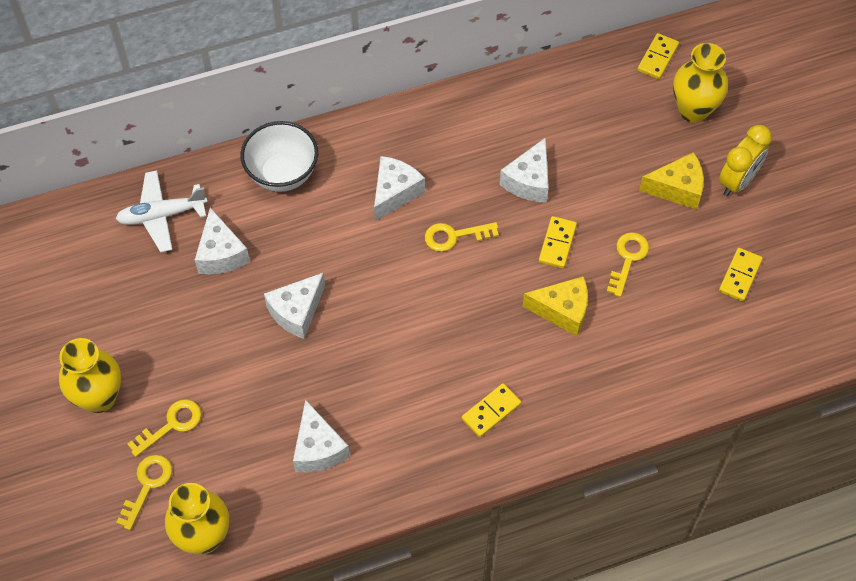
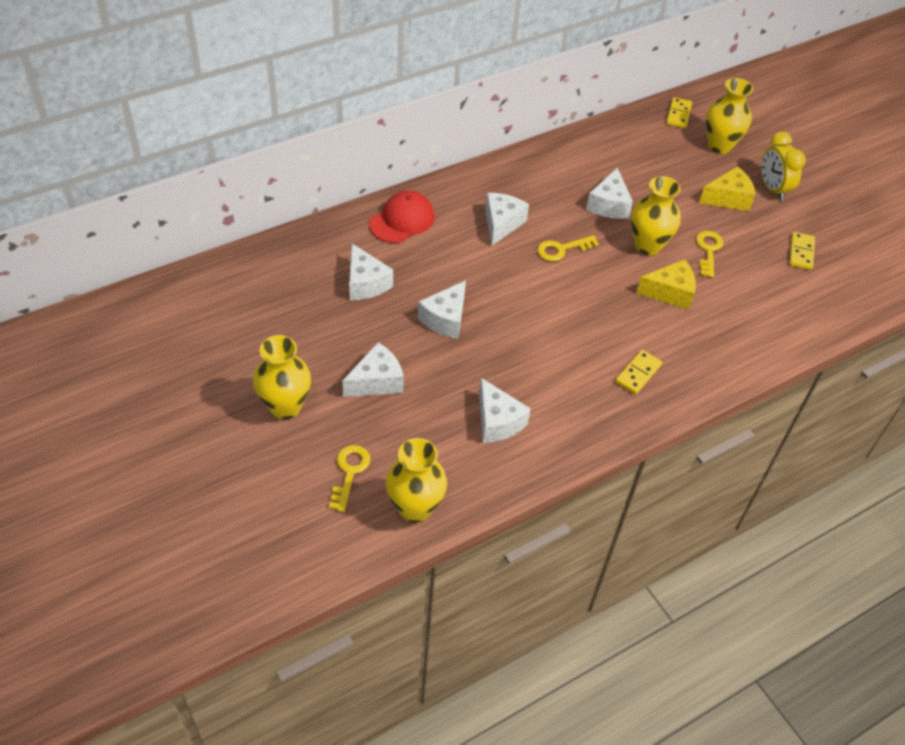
camera: 15 degrees left, 10 degrees down
white plane [116,170,207,252] -> none
yellow key [128,399,201,457] -> none
white bowl [240,121,318,192] -> red cap [369,191,435,243]
yellow domino [539,216,577,268] -> yellow vase [631,176,681,255]
yellow clock [719,125,772,197] -> yellow clock turned 135 degrees clockwise [761,132,806,201]
none -> white cheese [343,342,404,397]

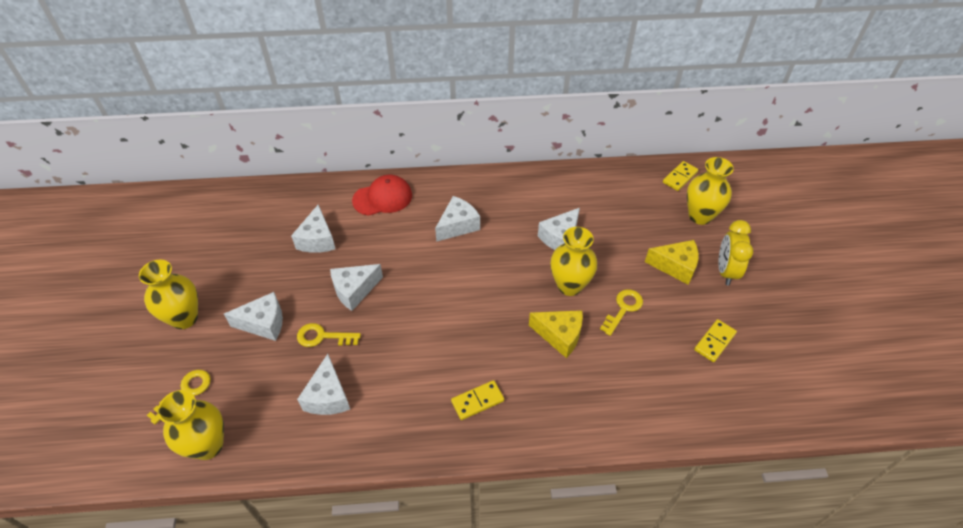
camera: 30 degrees right, 0 degrees up
yellow key [537,235,599,261] -> yellow key moved to [297,323,361,347]

